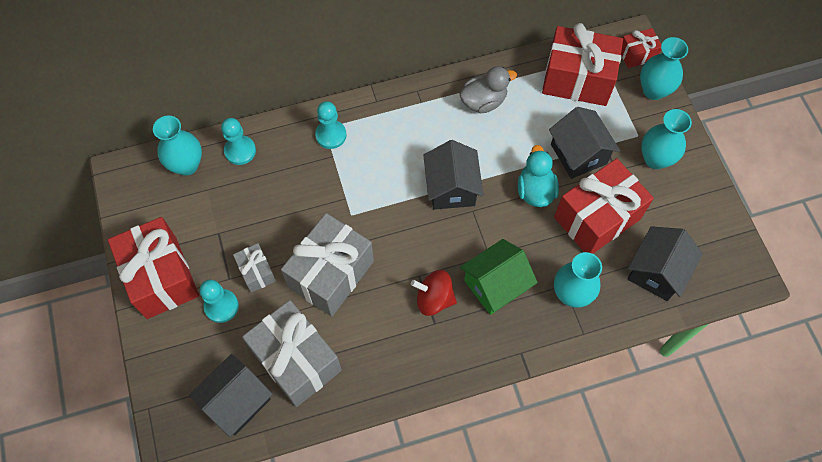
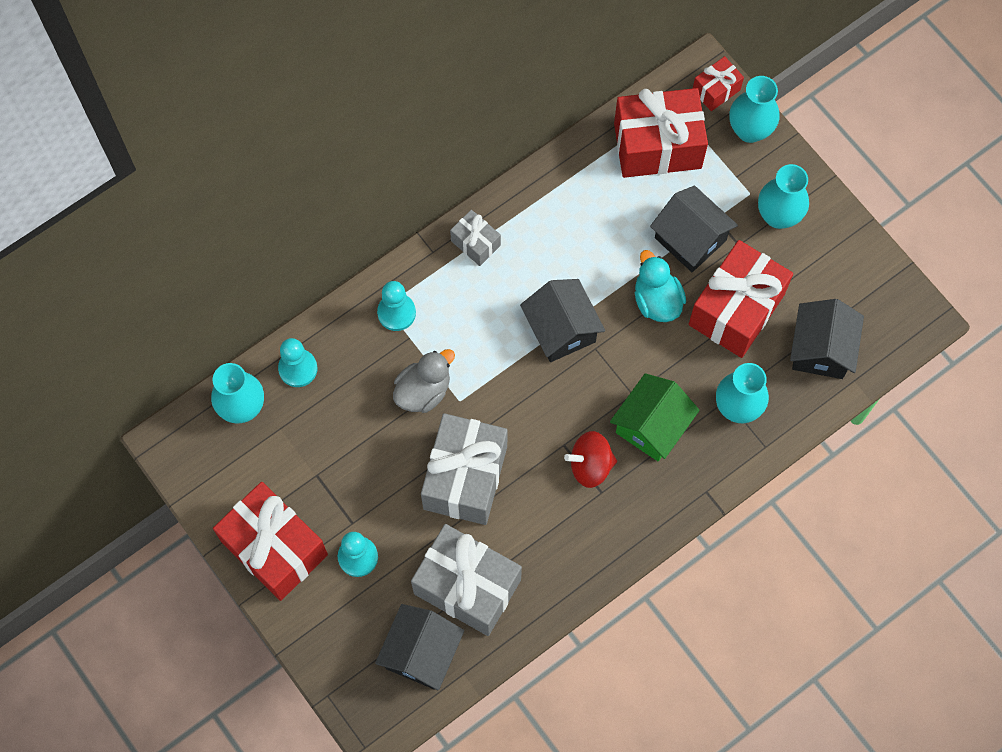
camera: 20 degrees left, 5 degrees up
grey gift [233,243,276,293] -> grey gift moved to [450,210,501,266]
grey duck [460,66,517,113] -> grey duck moved to [393,349,455,413]

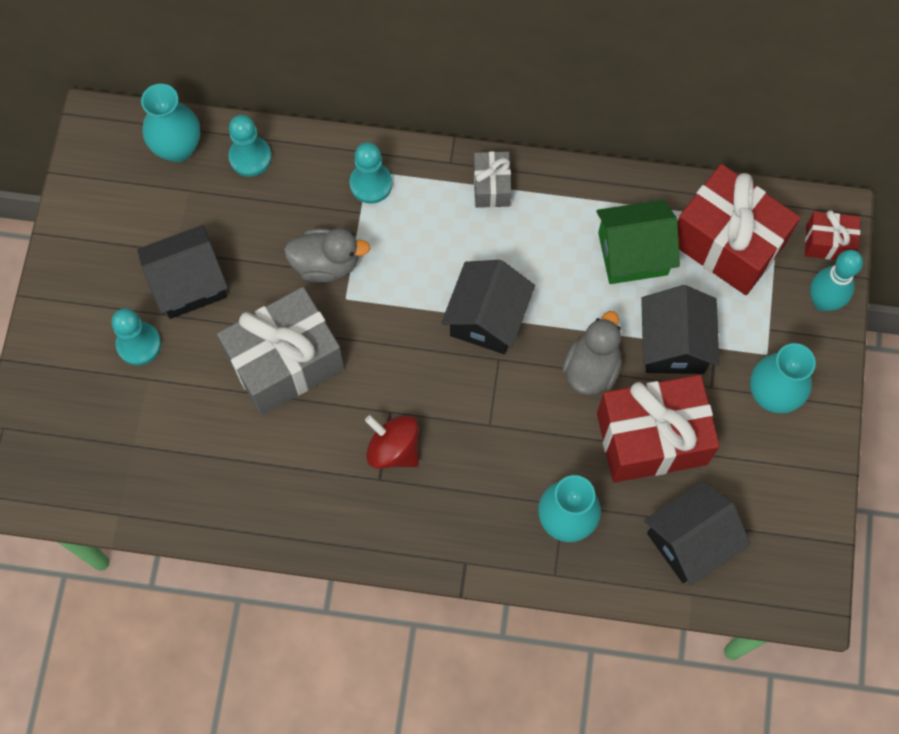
camera: 45 degrees right, 0 degrees up
red gift [213,482,328,601] -> none
black house [375,604,464,690] -> black house moved to [137,225,228,319]
grey gift [411,524,522,636] -> none
green house [610,373,700,461] -> green house moved to [596,200,680,284]
turquoise duck [635,250,686,322] -> grey duck [562,311,622,395]
turquoise vase [730,76,780,143] -> turquoise bowling pin [810,250,863,311]

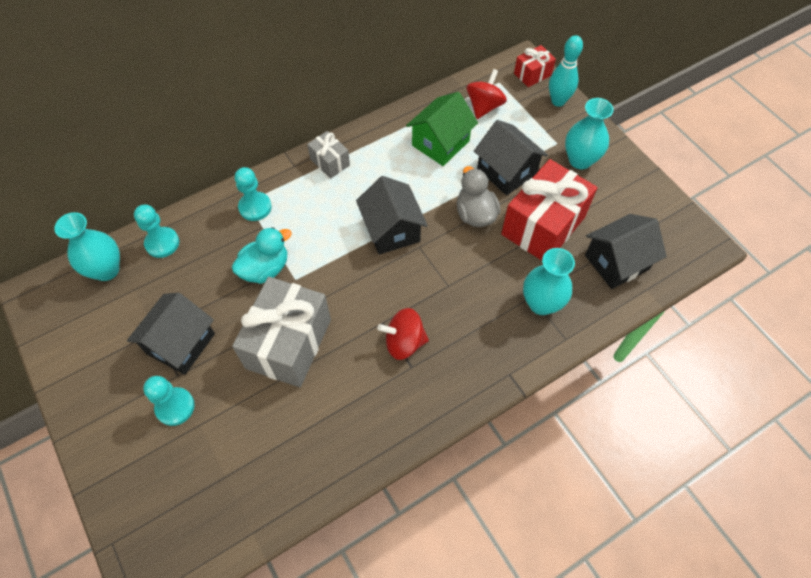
camera: 40 degrees left, 10 degrees down
grey duck [284,228,370,283] -> turquoise duck [232,227,292,284]
black house [644,480,751,585] -> black house turned 45 degrees clockwise [585,214,667,289]
red gift [678,164,800,295] -> red spinning top [467,69,507,119]

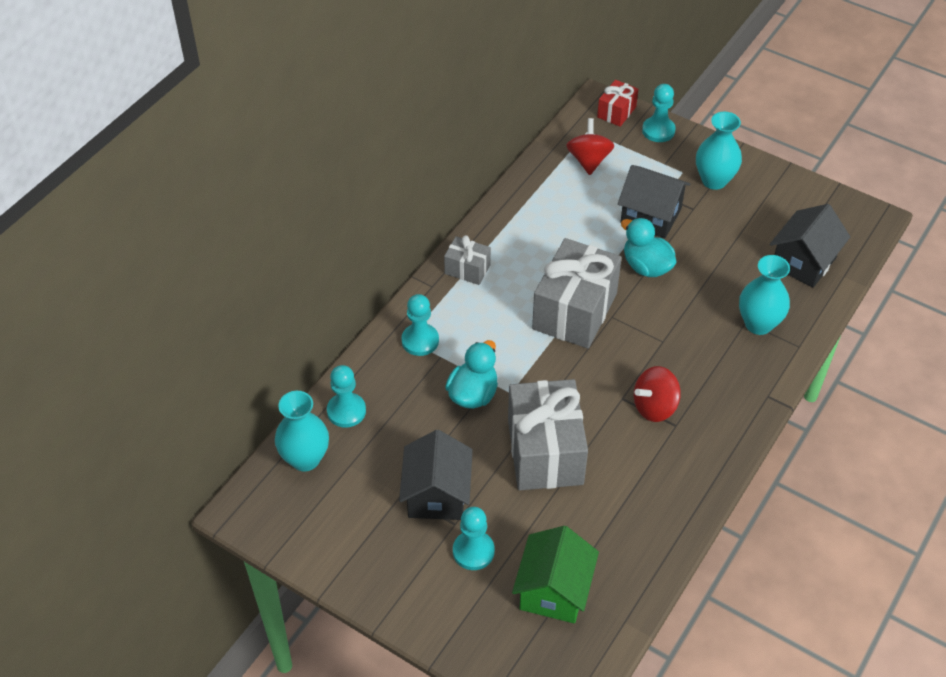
camera: 25 degrees left, 10 degrees down
black house [356,176,428,255] -> grey gift [532,238,622,349]
green house [406,92,478,166] -> green house moved to [512,526,599,623]
grey duck [457,166,501,227] -> turquoise duck [621,218,677,277]
red gift [501,159,597,261] -> none
turquoise bowling pin [549,35,583,107] -> turquoise pawn [642,84,676,142]

